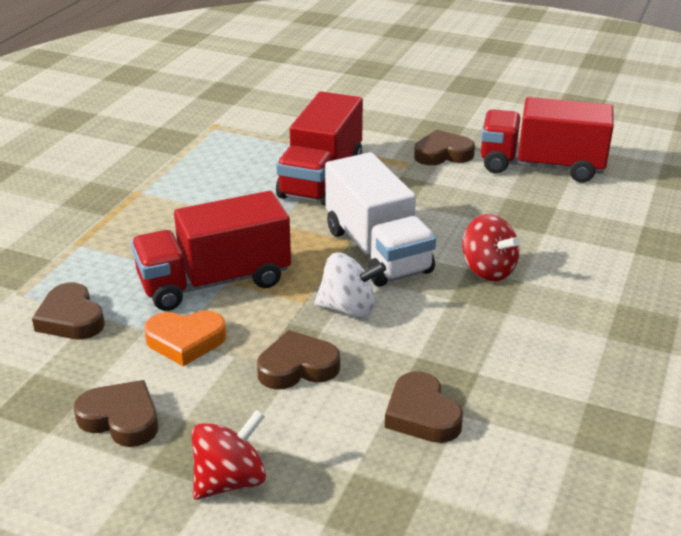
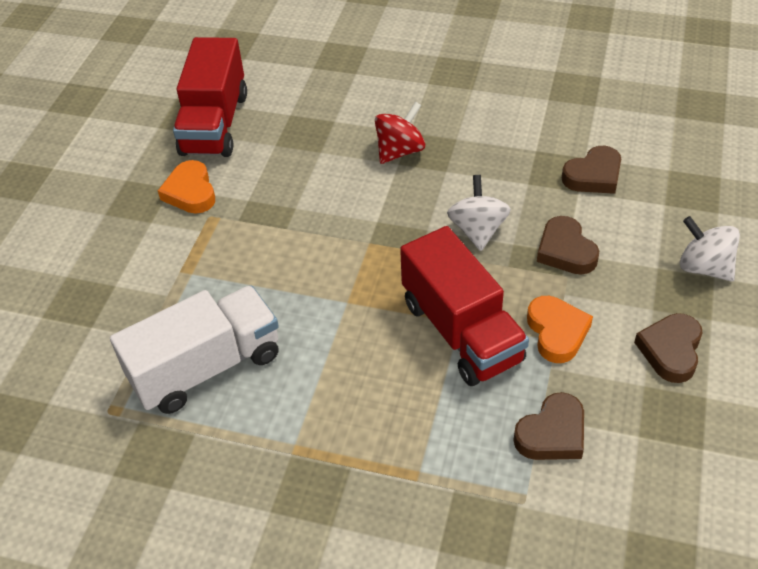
camera: 95 degrees left, 15 degrees up
red spinning top [192,409,266,500] -> white spinning top [680,216,740,281]
red truck [276,91,363,206] -> none
white truck [325,152,436,287] -> white truck moved to [110,285,279,414]
brown heart [414,130,475,165] -> orange heart [158,160,215,214]

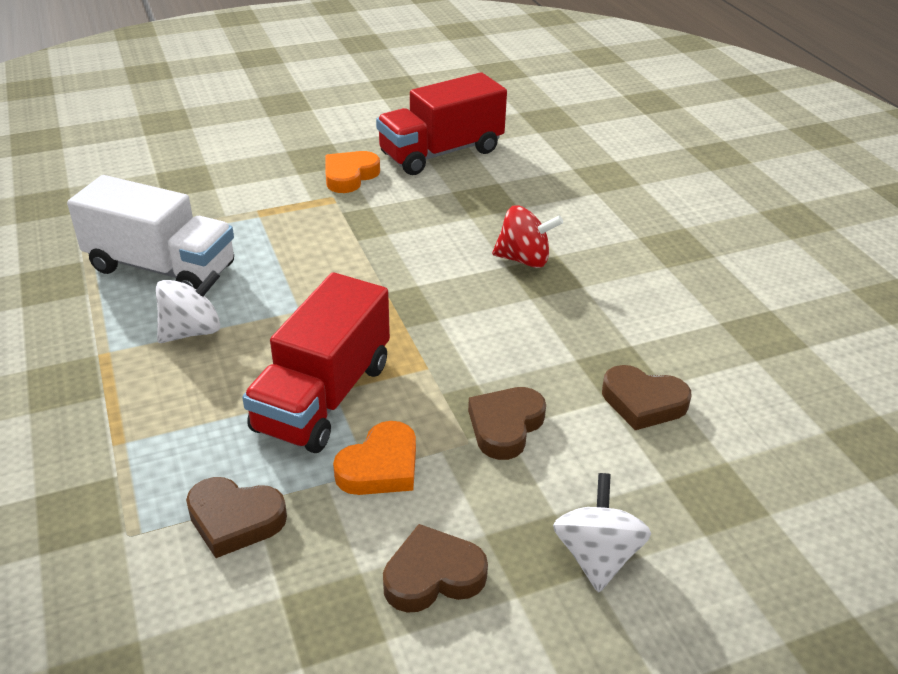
camera: 50 degrees right, 10 degrees down
white spinning top [447,175,511,251] -> white spinning top moved to [156,270,220,343]

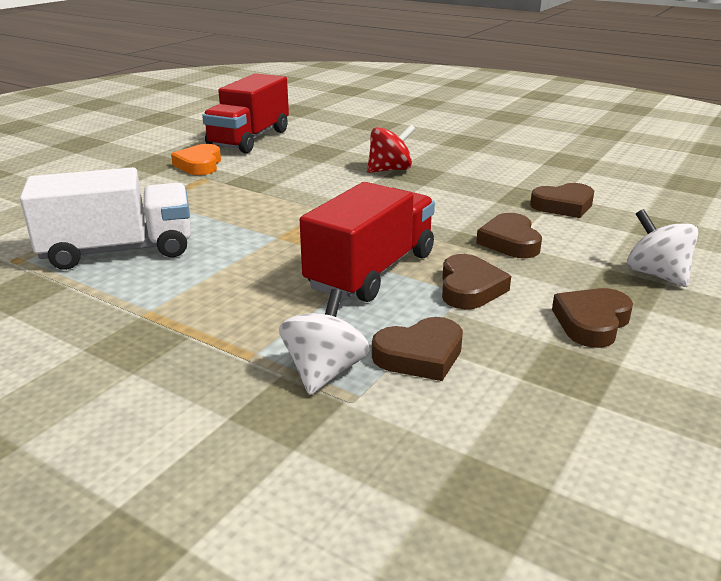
camera: 35 degrees left, 10 degrees down
white spinning top [156,270,220,343] -> white spinning top moved to [279,289,369,395]
red truck [242,272,390,453] -> red truck turned 135 degrees counterclockwise [300,182,435,302]
orange heart [333,421,416,495] -> brown heart [442,254,511,309]

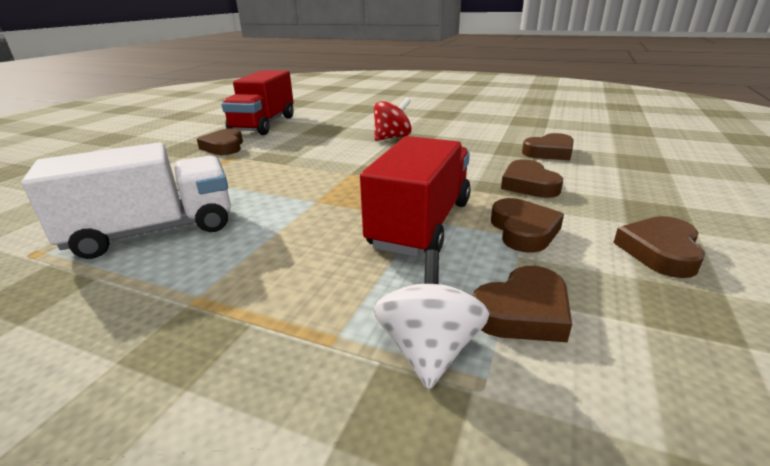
camera: 10 degrees left, 0 degrees up
orange heart [171,144,221,175] -> brown heart [197,128,243,155]
white spinning top [627,209,698,287] -> none

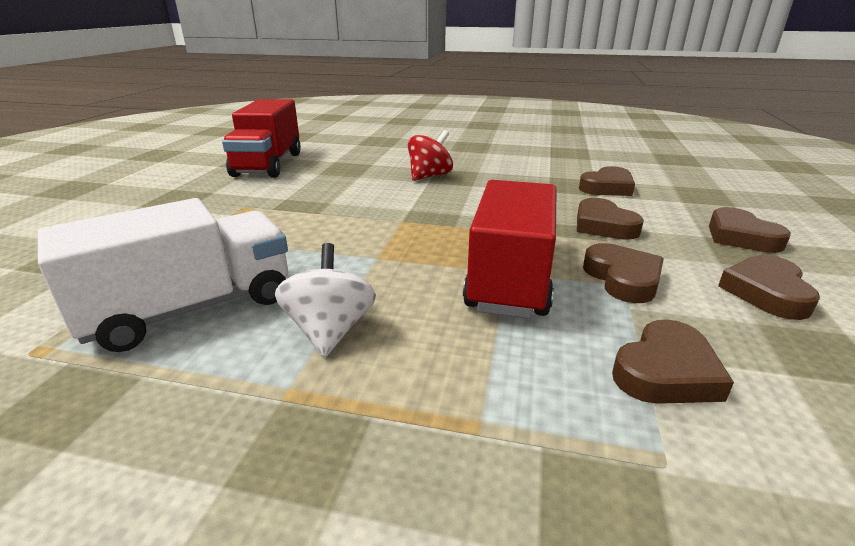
camera: 10 degrees left, 0 degrees up
brown heart [197,128,243,155] -> brown heart moved to [709,207,791,253]
white spinning top [374,250,489,390] -> white spinning top moved to [275,243,376,358]

